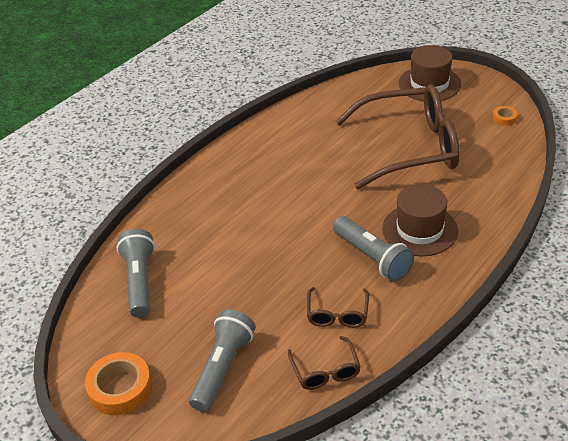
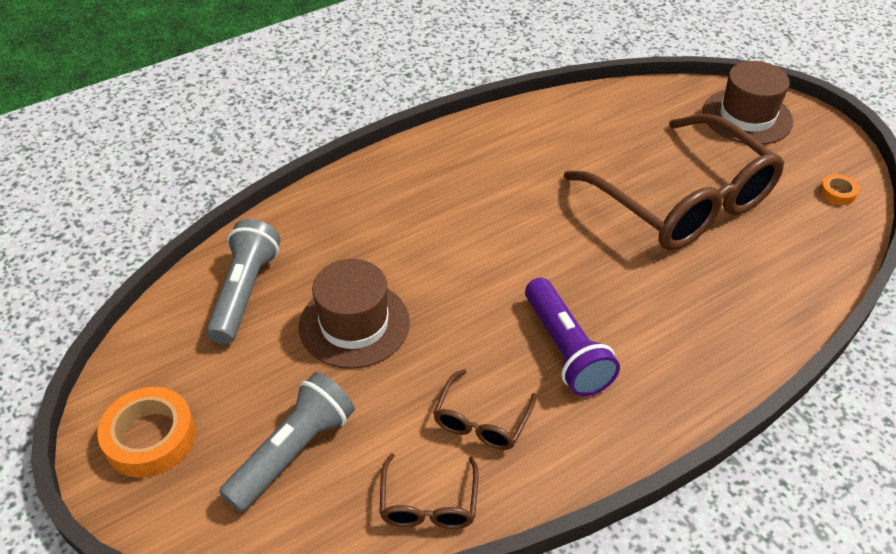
camera: 15 degrees right, 5 degrees up
grey flashlight [333,216,414,281] -> purple flashlight [525,278,620,396]
brown glasses [335,84,459,189] -> brown glasses turned 45 degrees clockwise [564,114,784,250]
brown hat [382,184,458,256] -> brown hat moved to [299,259,410,369]

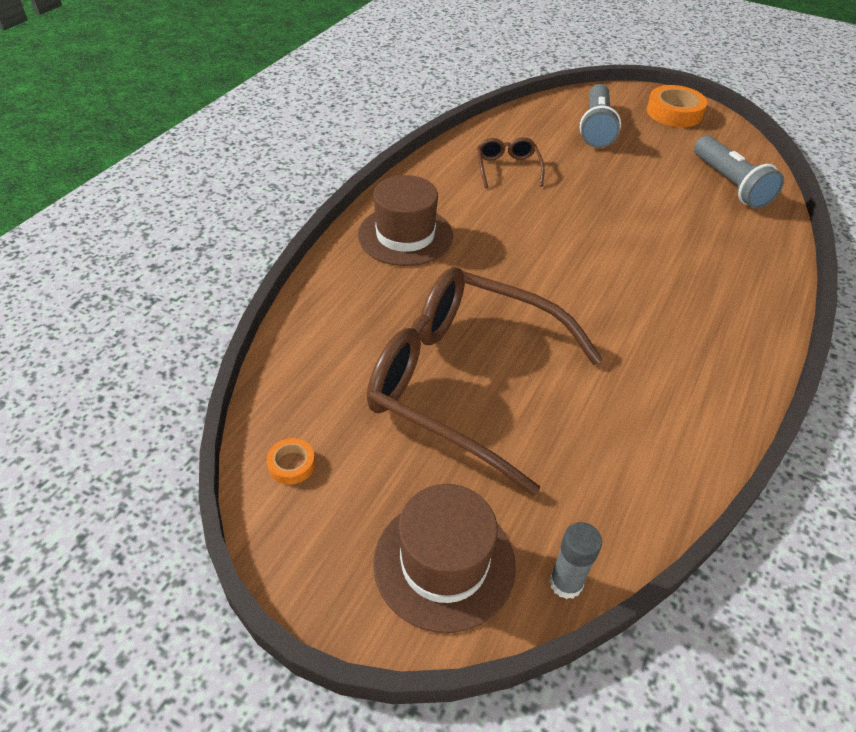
camera: 150 degrees right, 0 degrees up
brown hat [299,259,410,369] -> brown hat moved to [358,175,453,266]
brown glasses [379,453,479,529] -> none
purple flashlight [525,278,620,396] -> none
none -> grey glue stick [549,522,602,599]

